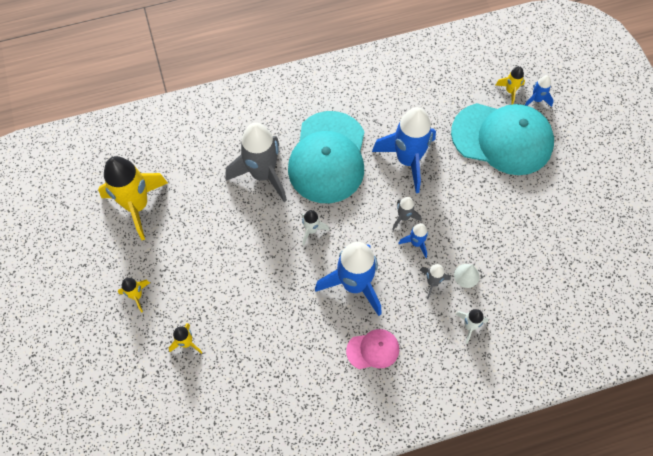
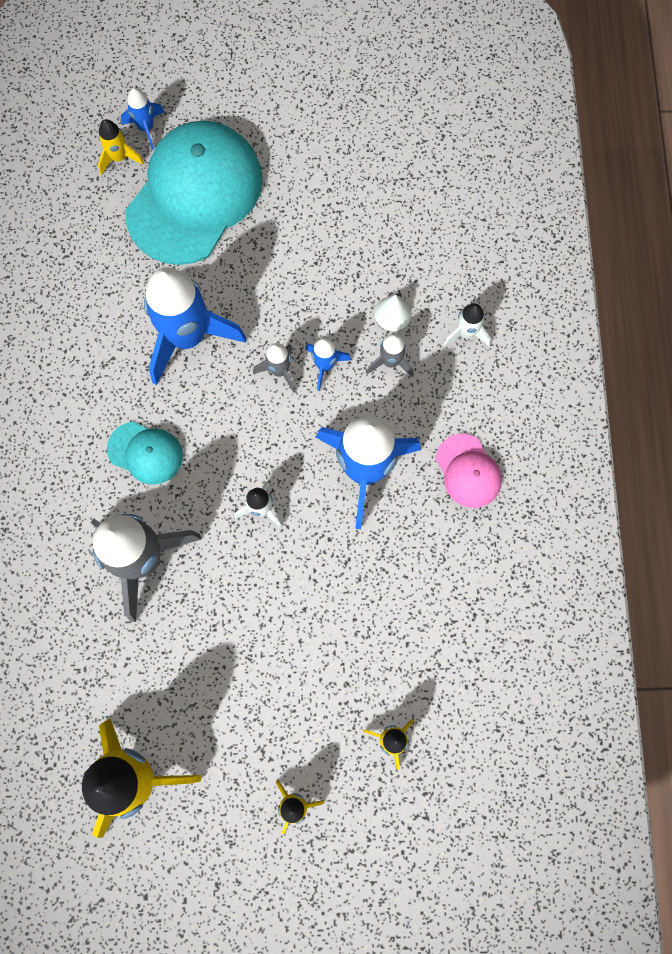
camera: 75 degrees left, 10 degrees up
turquoise cap [288,111,365,203] -> turquoise cap [107,421,183,485], size x0.46
pink cap [346,329,399,369] -> pink cap turned 150 degrees clockwise [436,434,502,508]

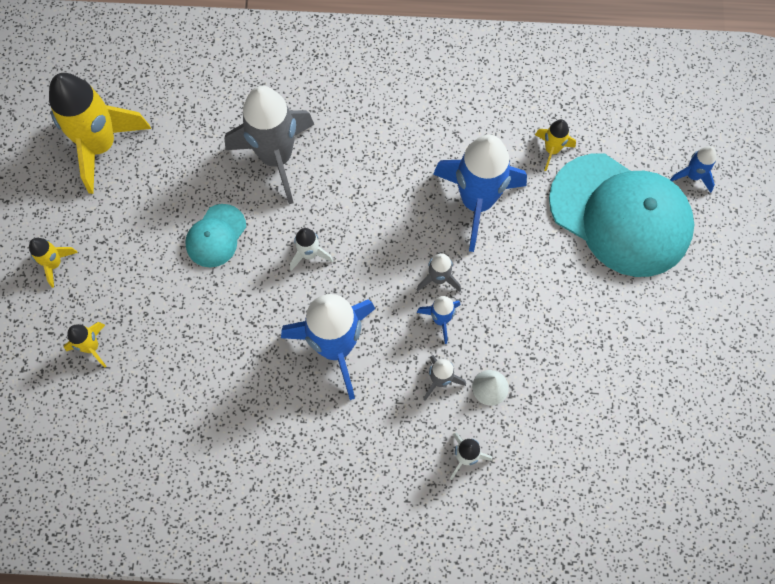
camera: 95 degrees right, 5 degrees down
yellow rocket [98,119,144,175] -> yellow rocket moved to [535,119,576,171]
turquoise cap [107,421,183,485] -> turquoise cap moved to [185,204,246,267]
pink cap [436,434,502,508] -> none

